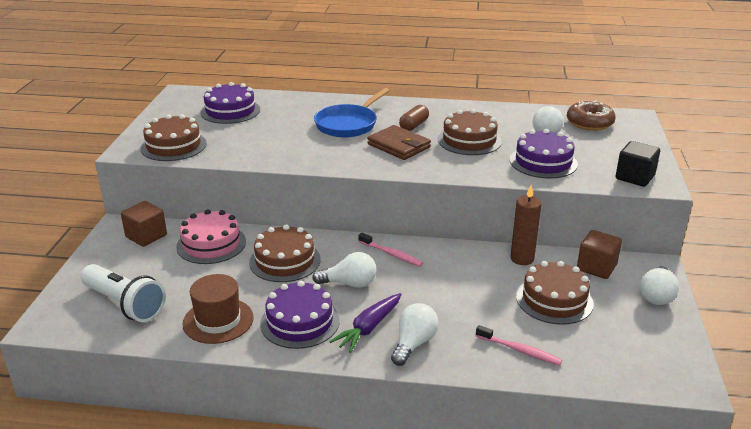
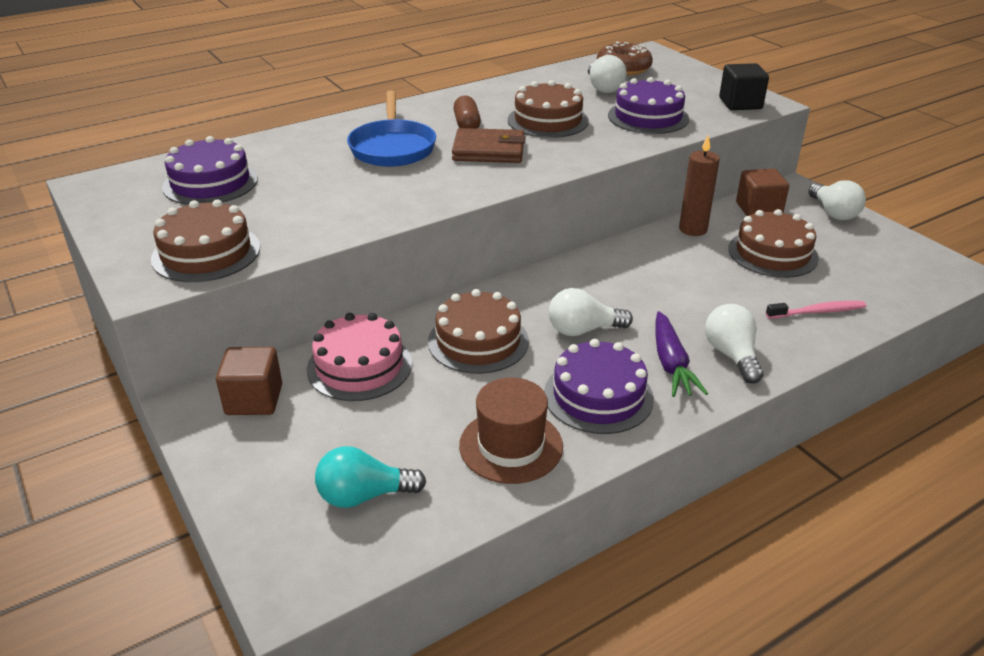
camera: 40 degrees left, 5 degrees up
white flashlight [81,264,166,322] -> turquoise light bulb [315,446,426,508]
white light bulb [312,252,377,288] -> white light bulb turned 150 degrees counterclockwise [549,288,633,336]
pink toothbrush [358,233,423,267] -> none

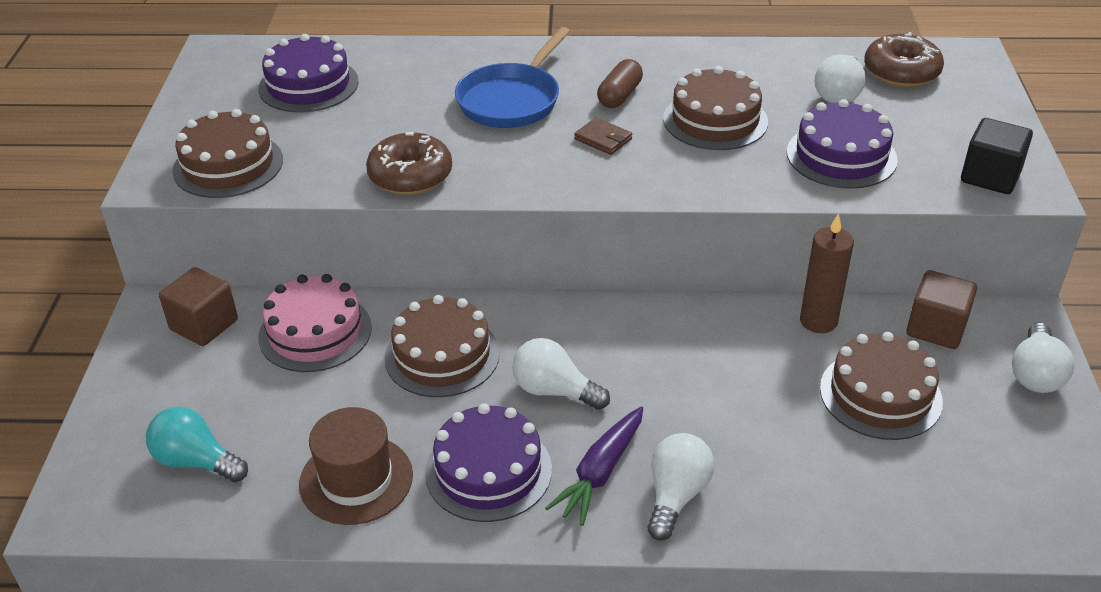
camera: 35 degrees right, 5 degrees up
brown wallet [452,128,526,163] -> brown wallet [574,118,632,155], size x0.55
pink toothbrush [766,301,866,319] -> none
none -> brown donut [366,132,452,195]

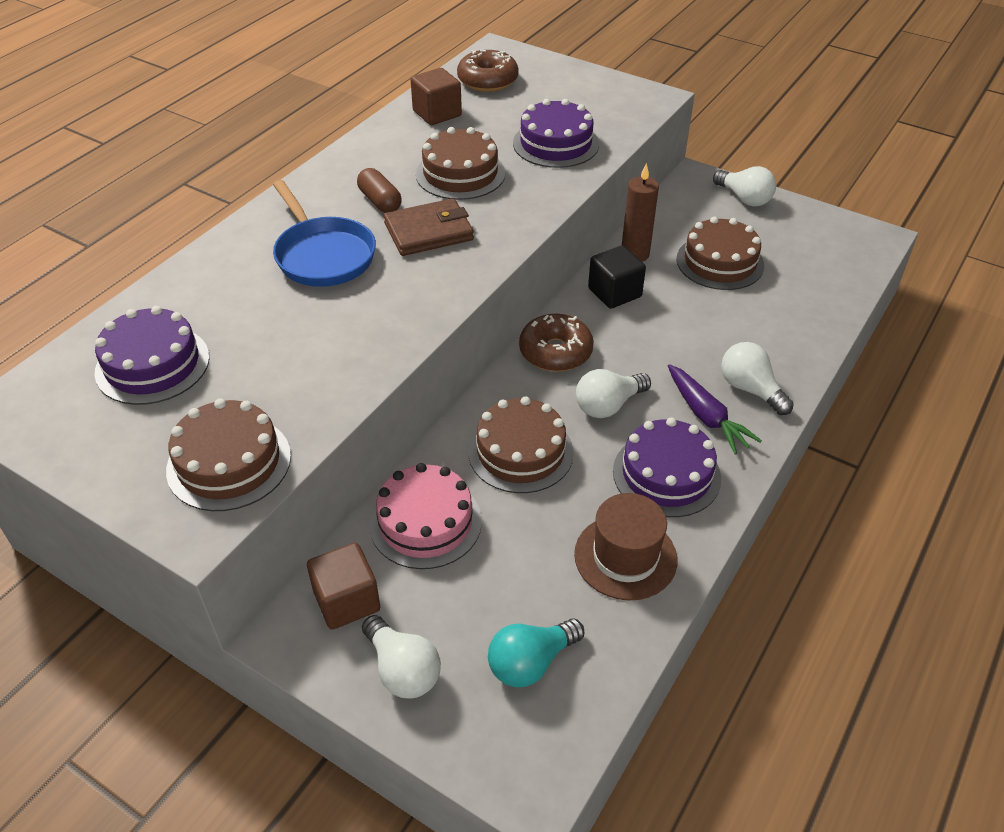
camera: 60 degrees left, 5 degrees up
brown donut [366,132,452,195] -> brown donut moved to [519,314,594,372]
brown wallet [574,118,632,155] -> brown wallet [384,198,474,256], size x1.80
white light bulb [815,54,866,103] -> white light bulb moved to [362,615,441,698]
brown cube [907,270,977,349] -> brown cube moved to [411,68,462,125]
black cube [961,118,1033,194] -> black cube moved to [588,245,646,309]

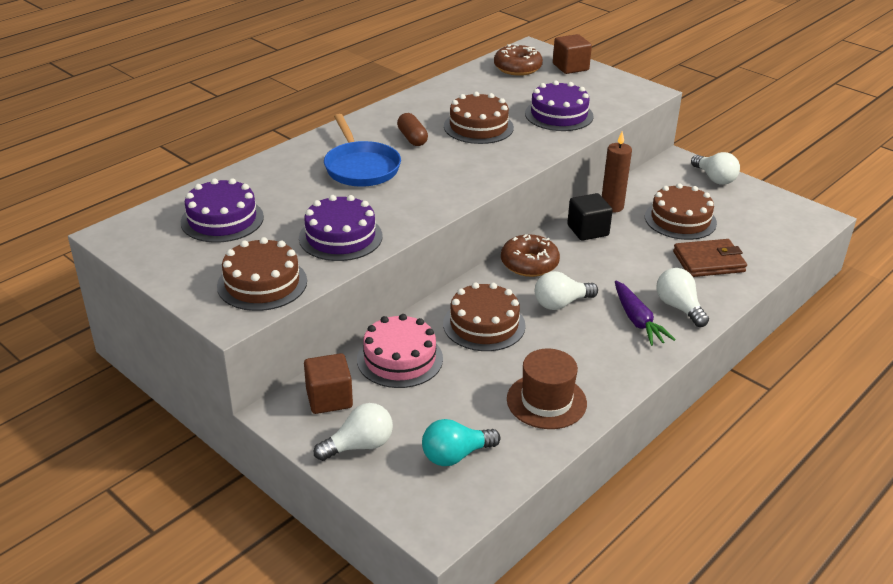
camera: 10 degrees right, 10 degrees down
white light bulb [362,615,441,698] -> white light bulb turned 90 degrees counterclockwise [314,403,393,461]
brown wallet [384,198,474,256] -> brown wallet moved to [673,239,747,277]
brown cube [411,68,462,125] -> brown cube moved to [553,34,592,74]
purple cake [613,418,721,517] -> purple cake moved to [299,195,383,261]

